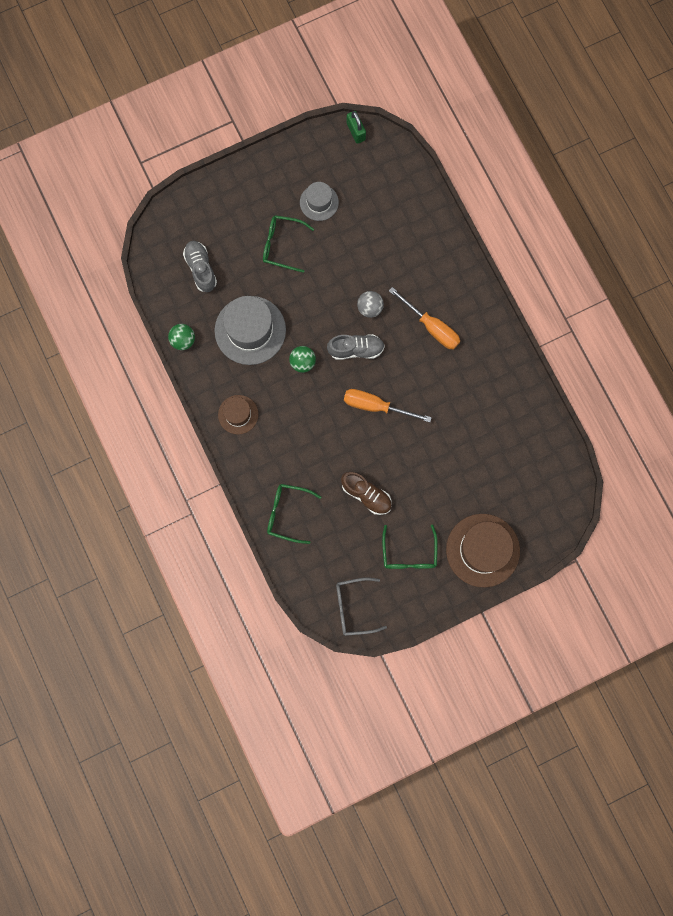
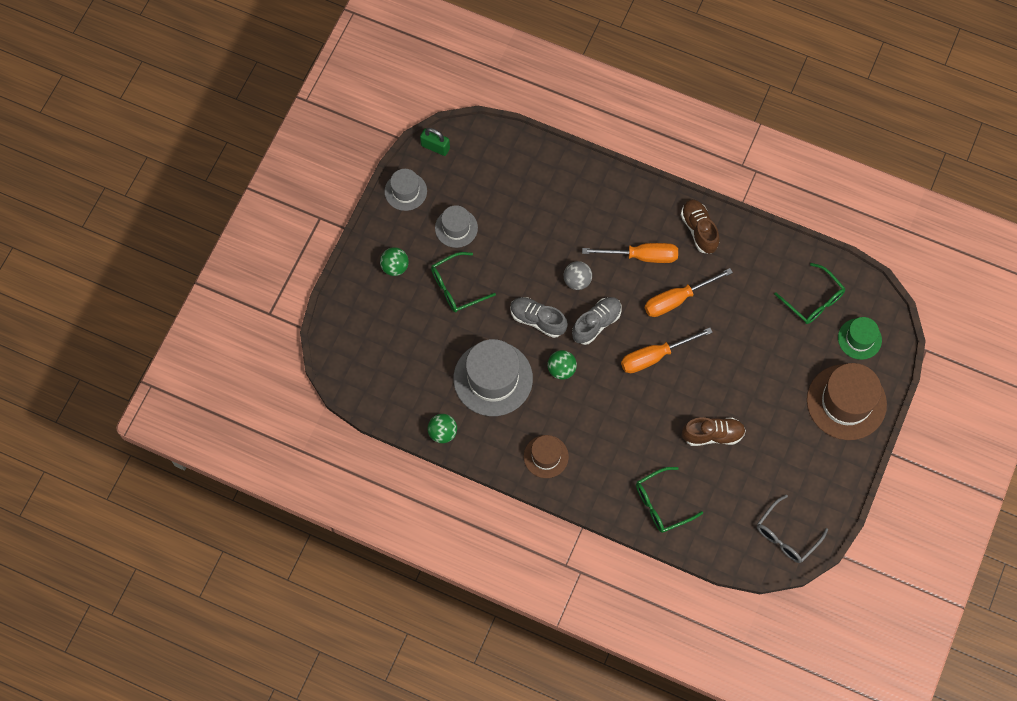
camera: 40 degrees left, 10 degrees down
grey shoe [183,241,217,292] -> grey shoe moved to [510,297,568,338]
green glasses [382,524,438,569] -> green glasses moved to [774,263,846,324]
none -> green ball [380,247,409,276]
none -> grey hat [385,169,427,211]
none -> orange screwdriver [644,268,733,317]
none -> brown shoe [681,199,719,254]
none -> green hat [838,317,882,360]

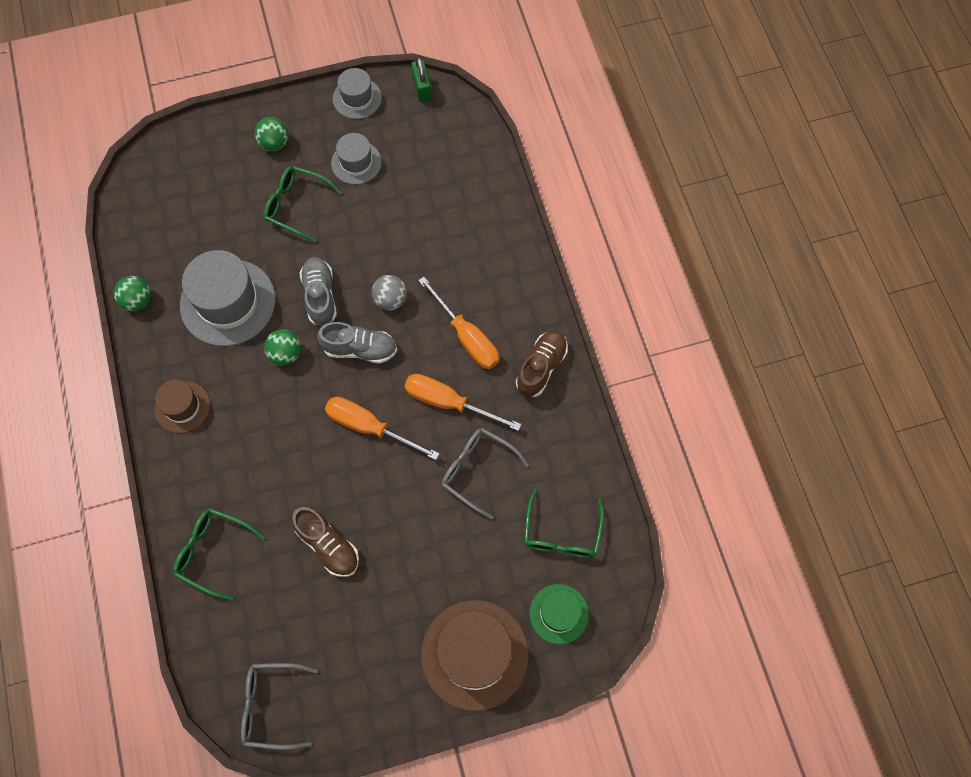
camera: 50 degrees right, 0 degrees up
none -> grey glasses [441,428,529,520]

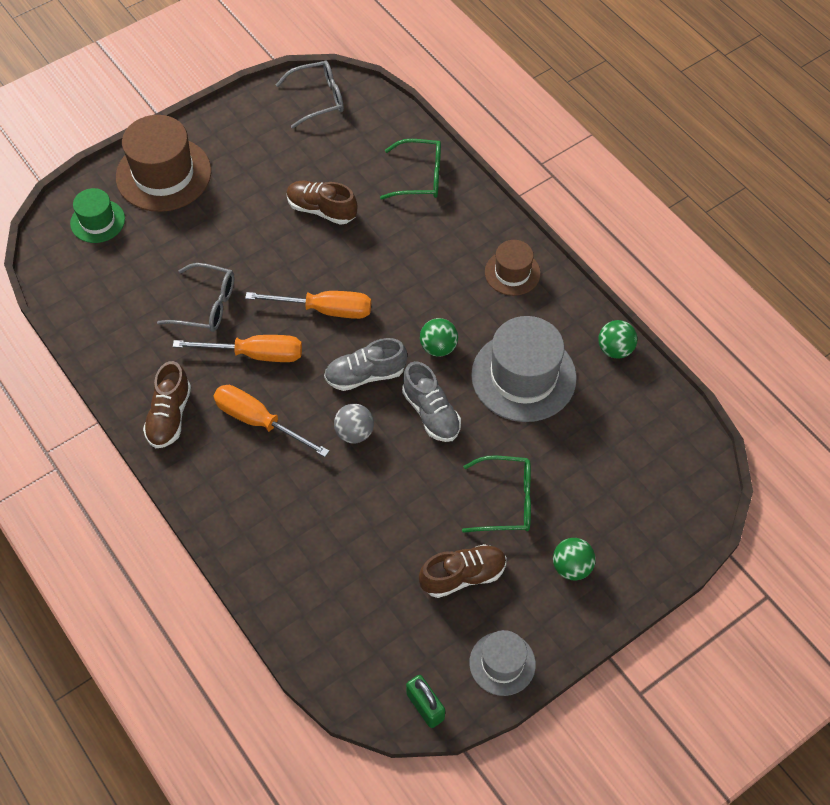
camera: 160 degrees right, 10 degrees down
grey hat [331,133,382,185] -> brown shoe [419,544,506,598]
green glasses [524,489,604,558] -> none

